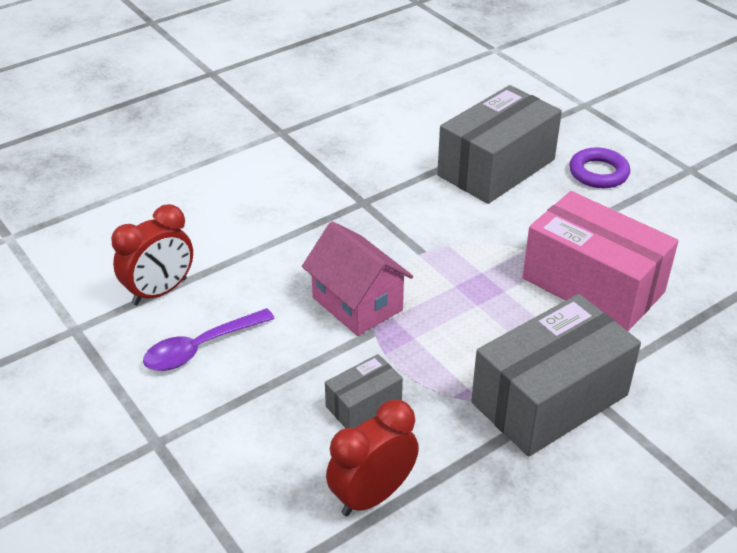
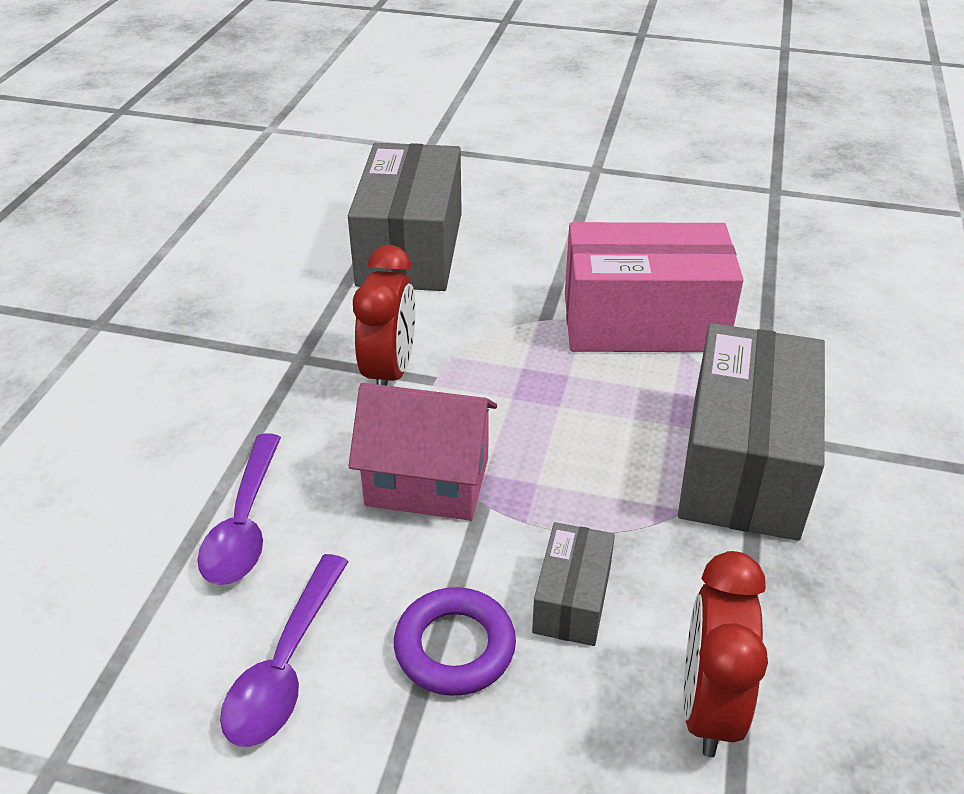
camera: 40 degrees left, 0 degrees up
red clock [111,204,193,305] -> red clock moved to [353,245,415,386]
purple ring [569,148,630,188] -> purple ring moved to [394,587,516,696]
none -> purple spoon [197,433,281,585]

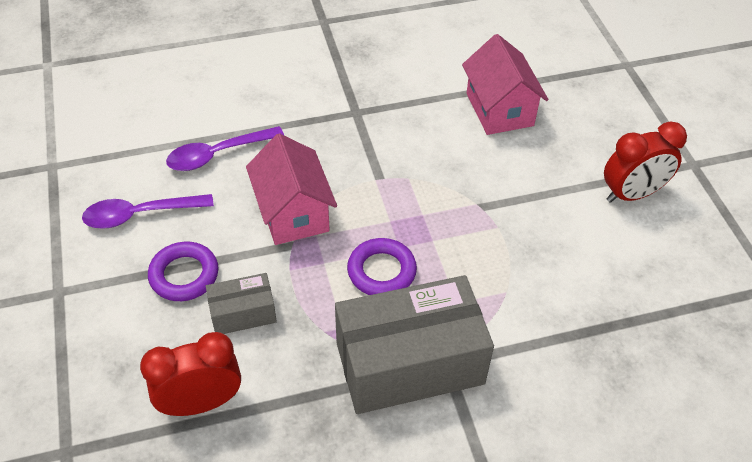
camera: 60 degrees right, 10 degrees up
grey box [348,143,462,291] -> pink house [462,34,549,135]
red clock [353,245,415,386] -> red clock moved to [604,122,687,203]
pink box [565,222,744,352] -> none
none -> purple ring [347,238,417,295]

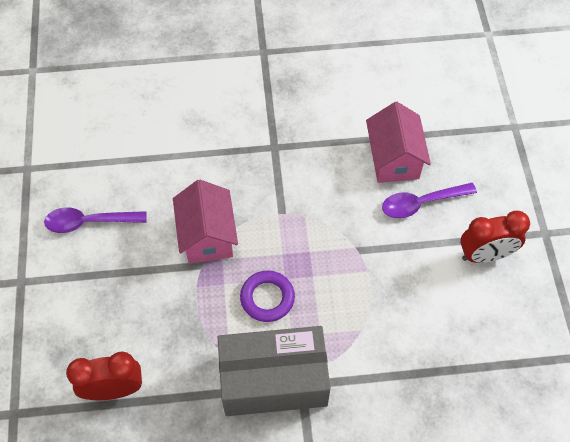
camera: 10 degrees right, 10 degrees up
purple ring [148,242,219,301] -> none
purple spoon [166,126,284,171] -> purple spoon moved to [382,183,477,218]
grey box [206,273,277,334] -> none

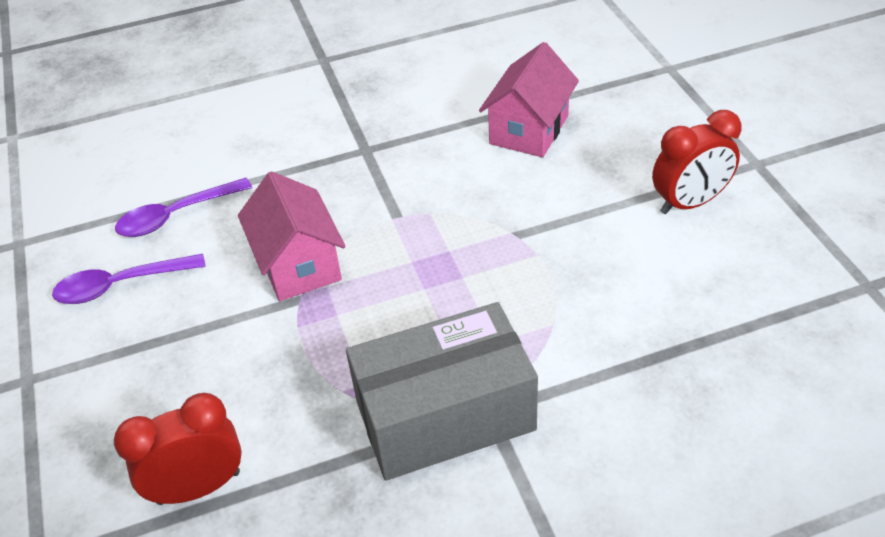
camera: 10 degrees left, 15 degrees down
purple ring [240,271,295,322] -> none
pink house [366,102,431,183] -> pink house turned 45 degrees clockwise [479,42,579,157]
purple spoon [382,183,477,218] -> purple spoon moved to [115,178,252,237]

